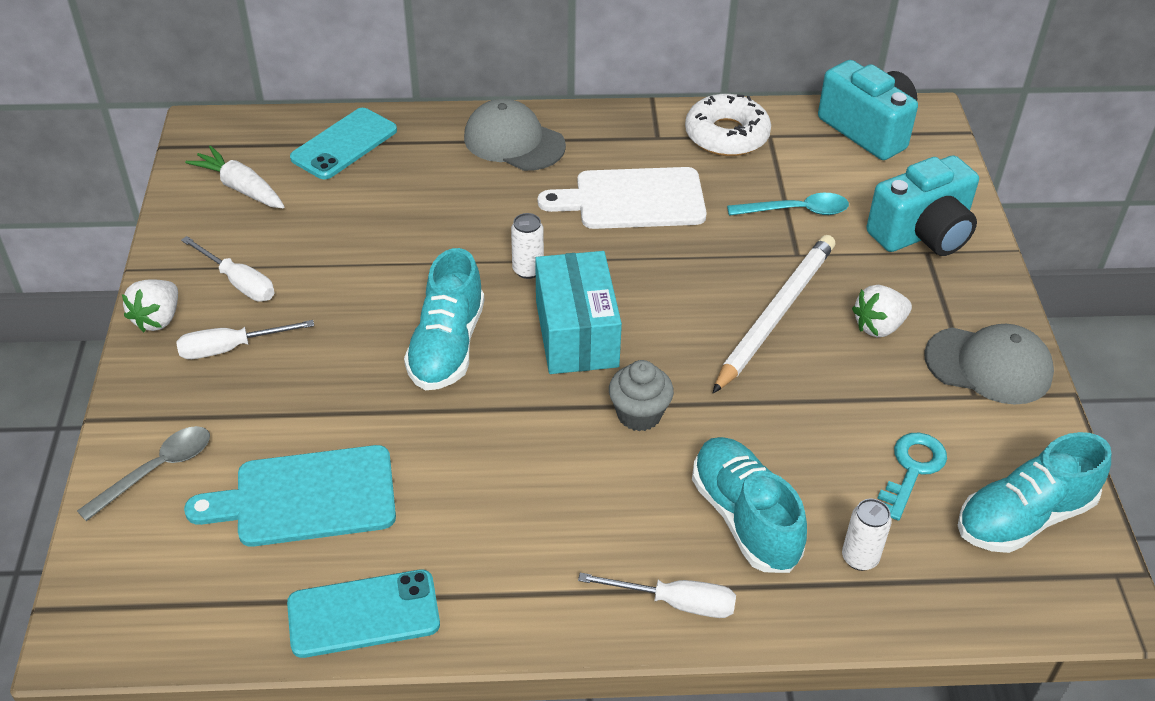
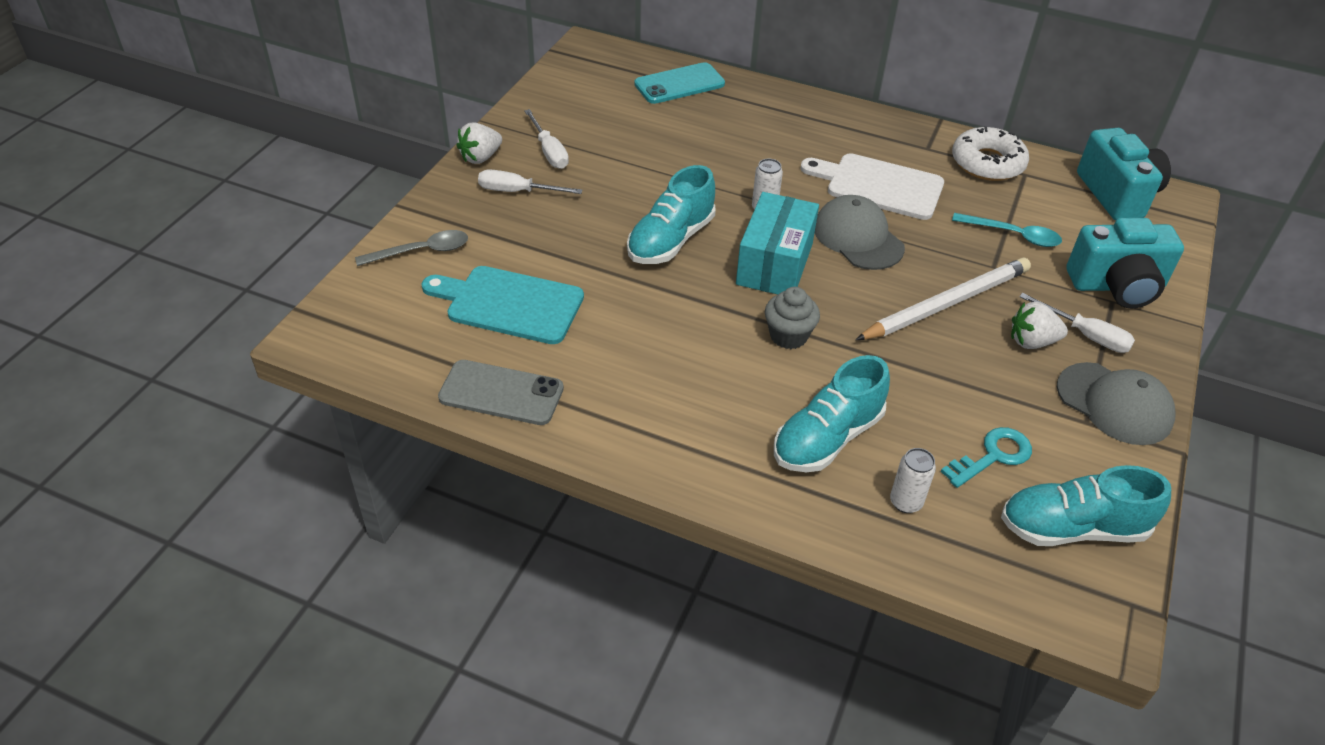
camera: 25 degrees right, 0 degrees up
white carrot [185,146,285,208] -> none
turquoise phone [287,570,440,658] -> grey phone [438,360,564,425]
grey cap [464,99,566,171] -> grey cap moved to [815,195,905,270]
white screwdriver [578,573,736,618] -> white screwdriver moved to [1019,293,1135,353]
turquoise shoe [692,437,807,573] -> turquoise shoe turned 135 degrees counterclockwise [774,355,890,472]

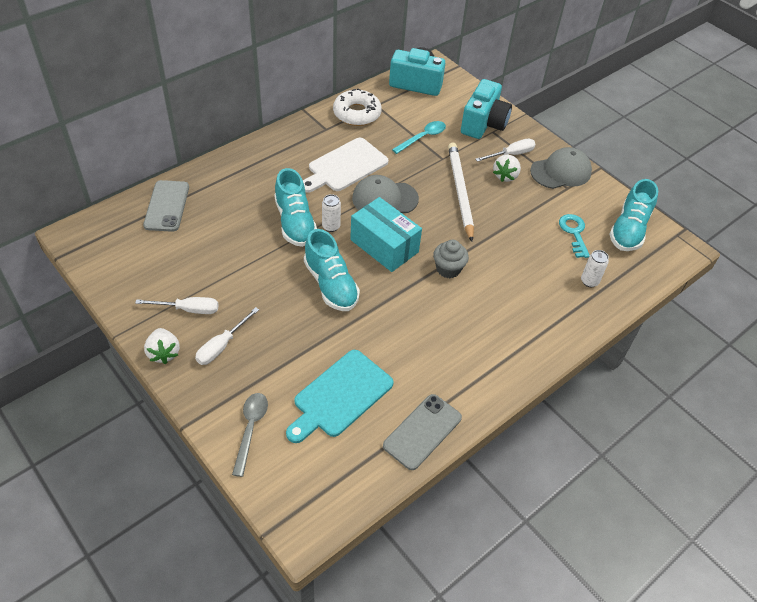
camera: 65 degrees left, 5 degrees up
turquoise phone [634,62,725,104] -> grey phone [143,180,189,232]
turquoise shoe [774,355,890,472] -> turquoise shoe moved to [274,168,317,247]

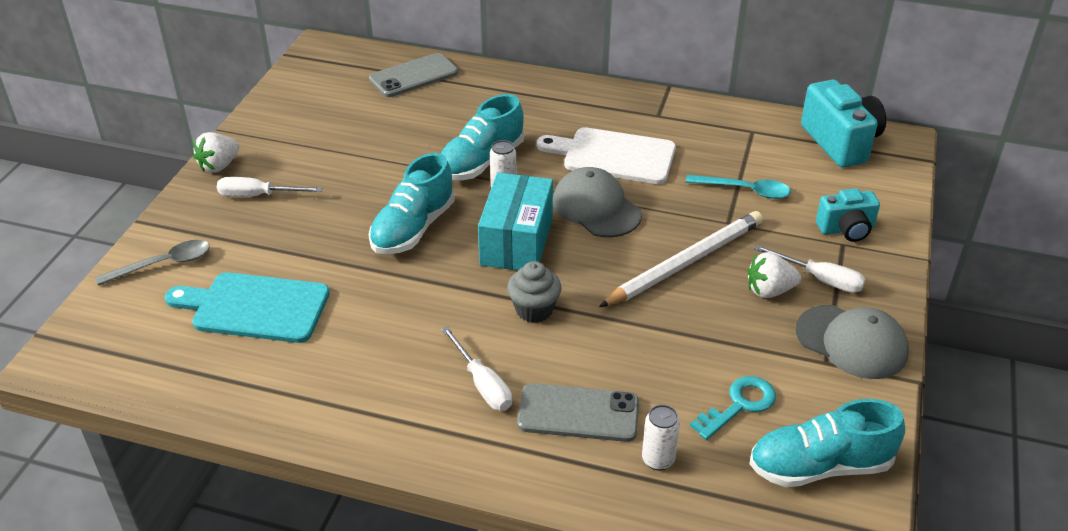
camera: 60 degrees right, 10 degrees down
white screwdriver [135,297,219,314] -> white screwdriver moved to [441,326,512,411]
white donut [333,88,382,126] -> none
grey phone [383,394,462,470] -> grey phone moved to [517,383,639,442]
turquoise camera [461,79,512,139] -> turquoise camera [816,188,880,242], size x0.62

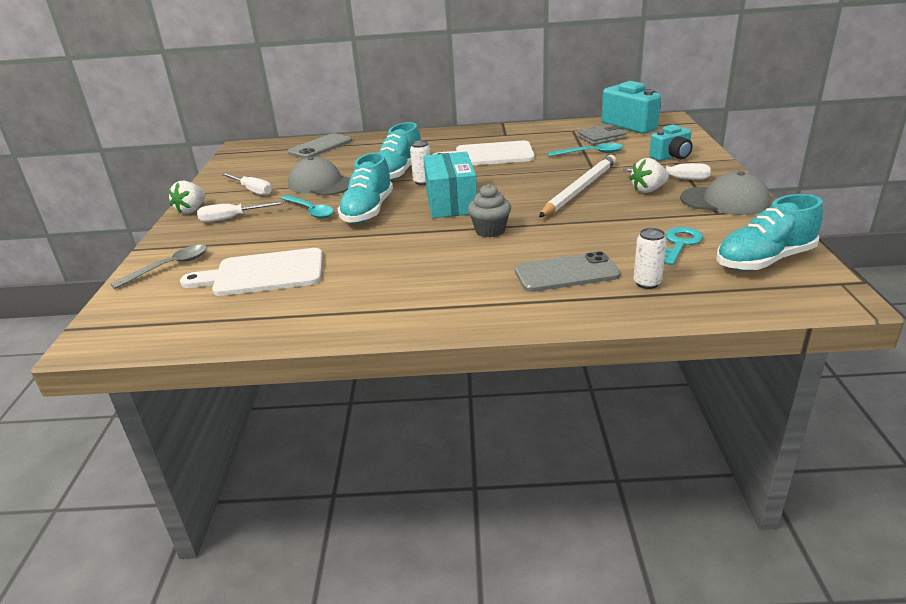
camera: 15 degrees left, 10 degrees down
turquoise cutting board [165,272,330,343] -> white cutting board [180,248,323,296]
white screwdriver [441,326,512,411] -> white screwdriver moved to [222,173,272,196]
grey cap [553,167,642,237] -> grey cap moved to [288,157,350,196]
none -> turquoise spoon [281,195,334,218]
none -> grey wallet [577,124,626,145]

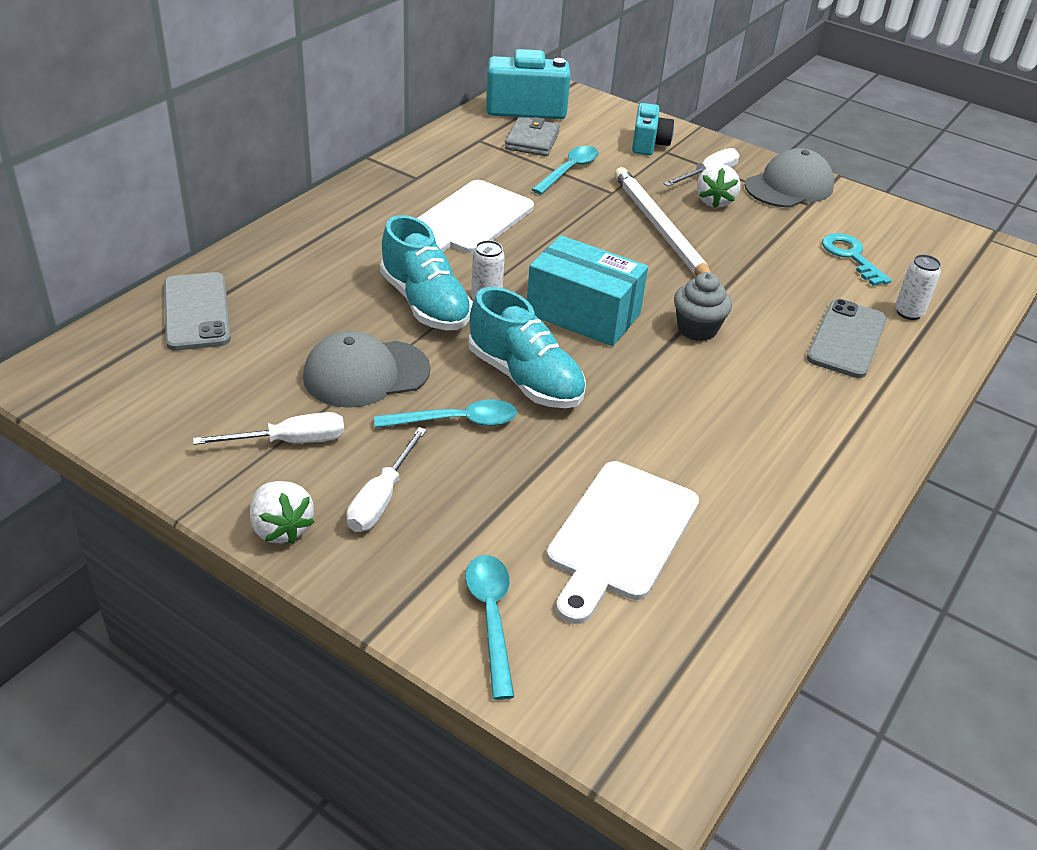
camera: 60 degrees left, 10 degrees up
grey spoon [111,245,207,289] -> turquoise spoon [465,555,514,700]
turquoise shoe [716,194,823,271] -> none

